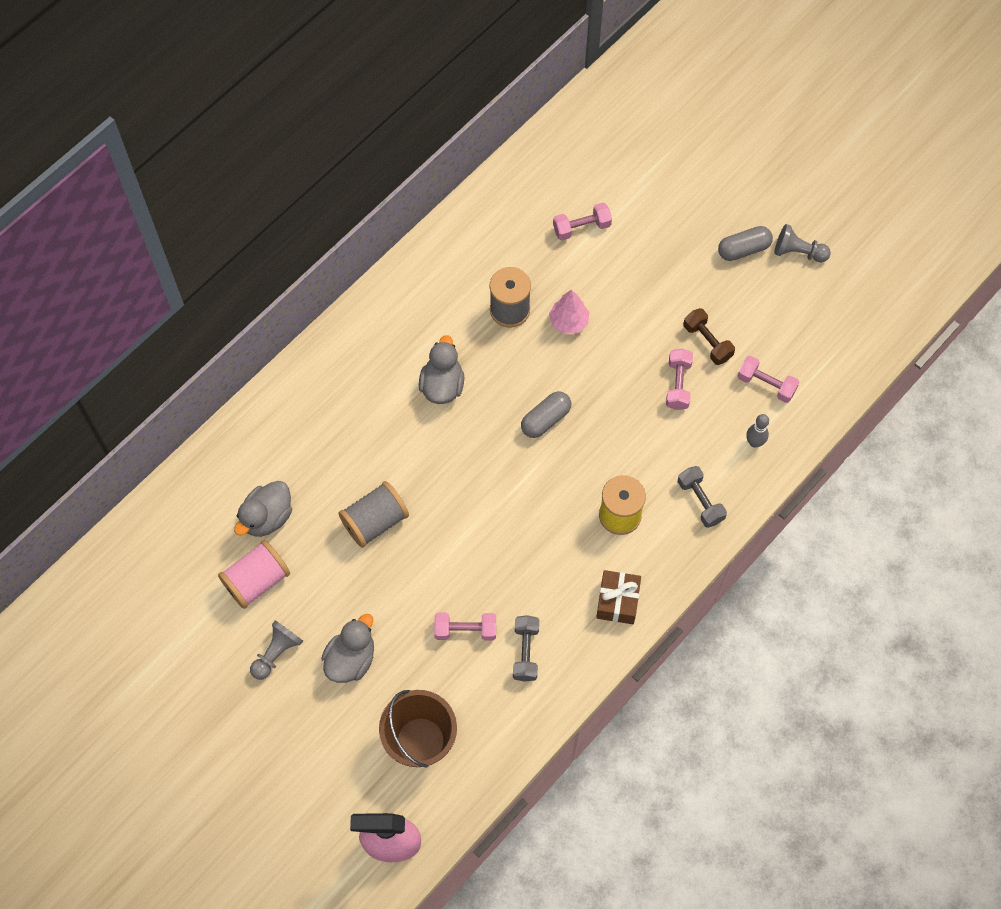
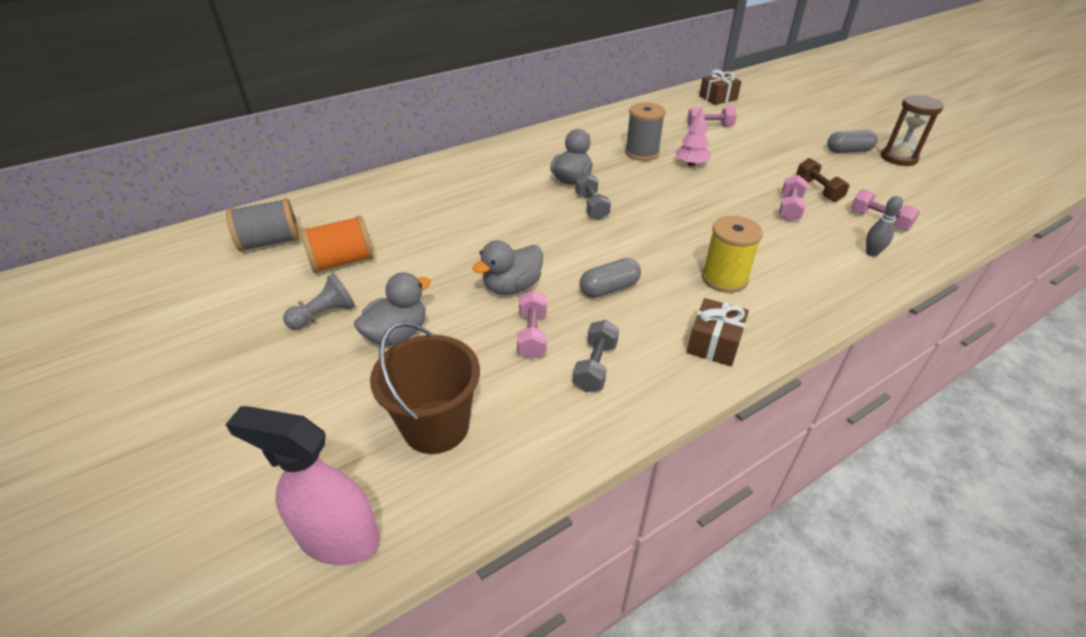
camera: 15 degrees right, 25 degrees down
pink spool [218,540,290,609] -> orange spool [300,216,374,273]
grey duck [234,481,292,537] -> grey duck moved to [472,240,543,295]
grey spool [339,481,409,548] -> grey spool moved to [226,198,300,252]
pink dumbbell [434,613,496,640] -> pink dumbbell turned 75 degrees clockwise [517,290,547,359]
grey capsule [521,391,571,438] -> grey capsule moved to [580,258,641,298]
grey dumbbell [678,466,727,528] -> grey dumbbell moved to [575,173,611,220]
grey pawn [774,224,831,262] -> brown hourglass [881,95,944,166]
none -> brown gift [699,70,742,105]

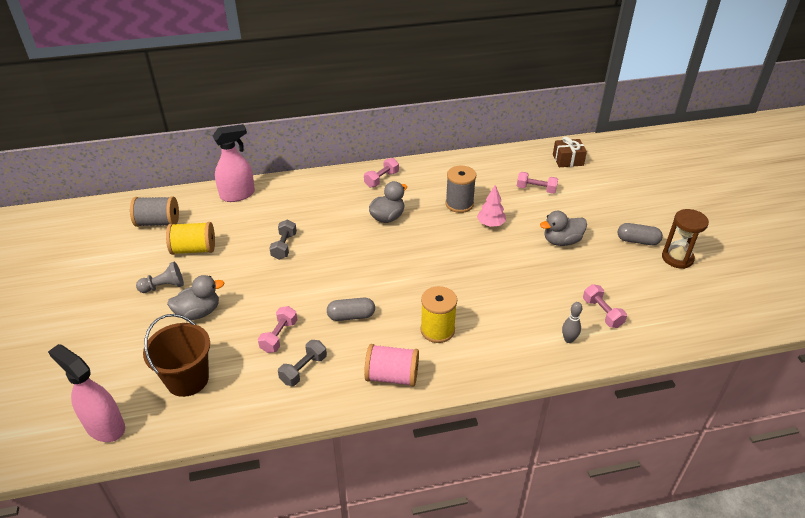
camera: 20 degrees right, 0 degrees up
orange spool [300,216,374,273] -> yellow spool [166,222,215,255]
grey duck [472,240,543,295] -> grey duck moved to [540,211,587,246]
grey dumbbell [575,173,611,220] -> grey dumbbell moved to [269,219,297,260]
brown gift [687,298,749,366] -> pink spool [364,344,419,387]
pink dumbbell [778,175,808,221] -> pink dumbbell moved to [364,158,399,187]
brown dumbbell [796,158,849,202] -> none
none -> pink spray bottle [213,124,255,202]

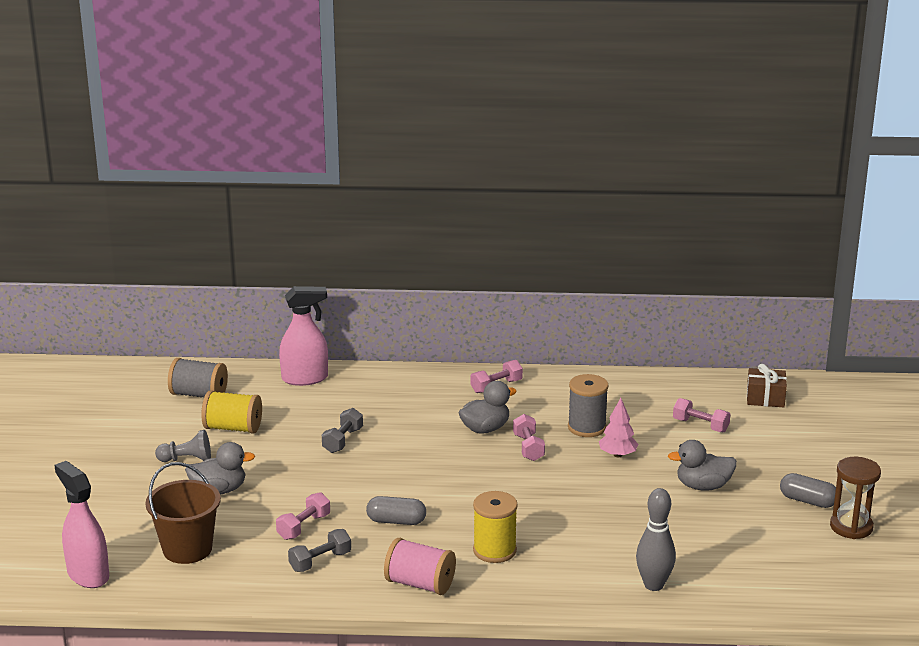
camera: 15 degrees right, 15 degrees down
grey bowling pin [562,302,582,343] -> grey bowling pin [636,488,676,591], size x1.68
pink dumbbell [583,284,627,328] -> pink dumbbell moved to [513,414,545,461]

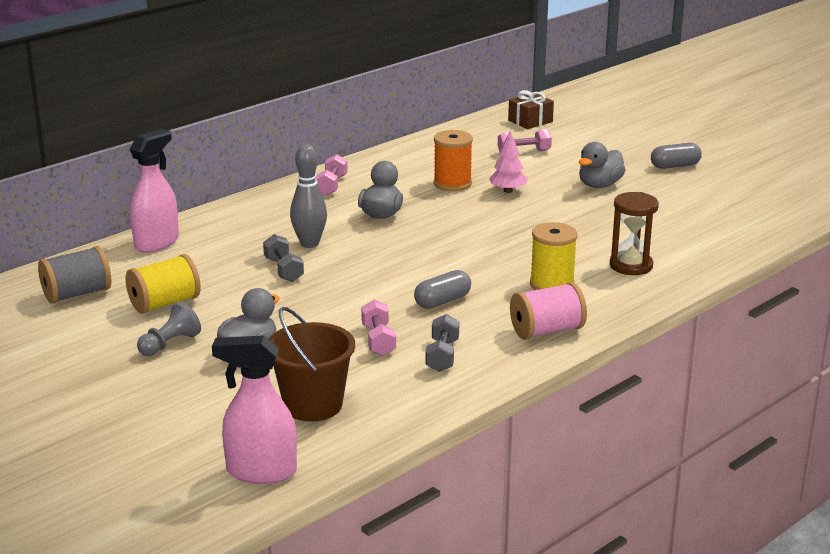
camera: 45 degrees left, 0 degrees up
pink dumbbell [513,414,545,461] -> none
grey spool [568,374,608,437] -> orange spool [433,130,473,191]
grey bowling pin [636,488,676,591] -> grey bowling pin moved to [290,144,327,248]
brown hourglass [830,457,881,539] -> brown hourglass moved to [610,192,659,275]

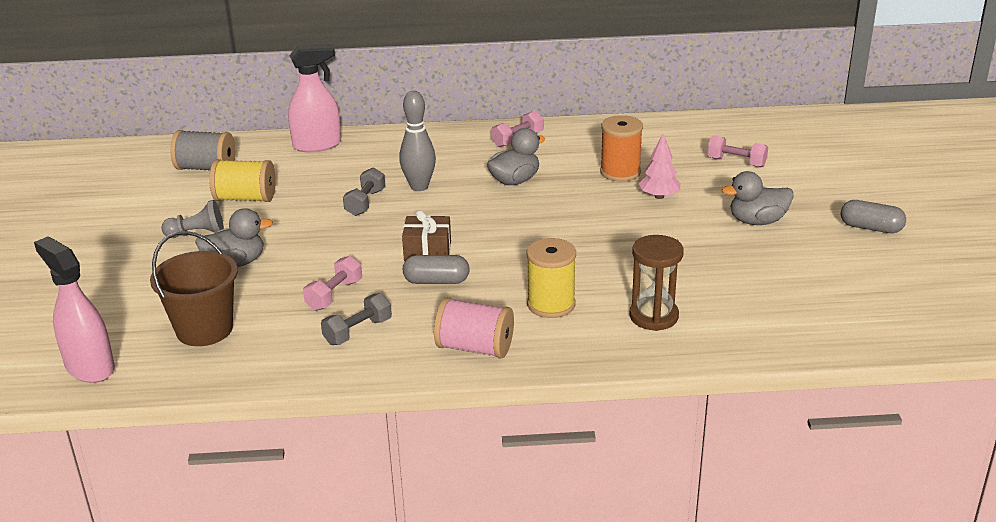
camera: 40 degrees right, 5 degrees up
brown gift [508,90,554,129] -> brown gift moved to [402,210,451,261]

